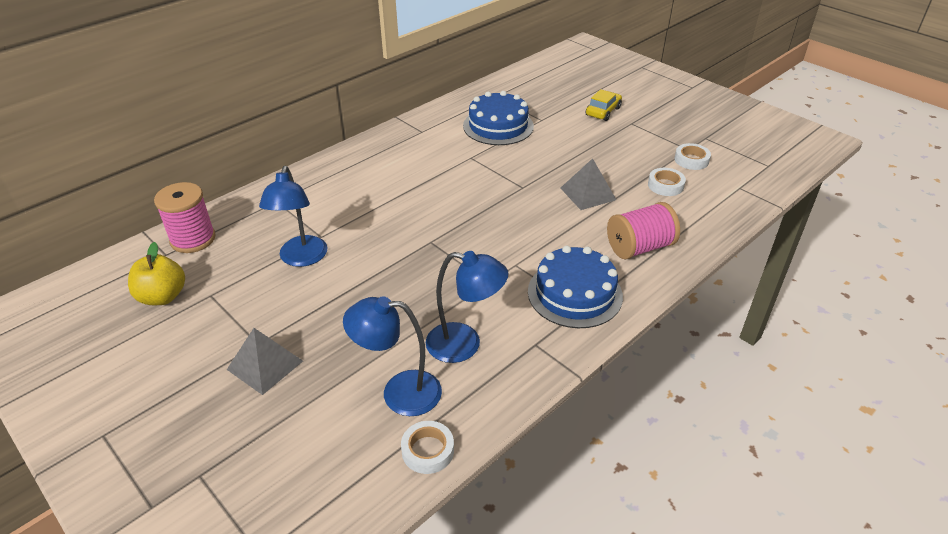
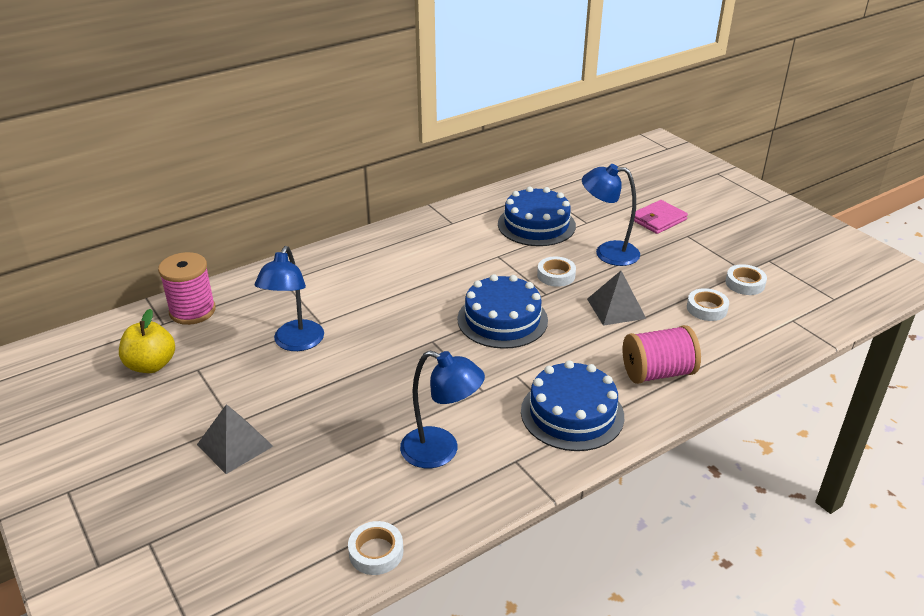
camera: 10 degrees right, 5 degrees down
blue lamp [343,296,442,416] -> blue lamp moved to [582,164,640,266]
yellow car [586,89,622,121] -> pink wallet [634,200,688,234]
none -> blue cake [457,274,548,349]
none -> white tape [537,257,576,287]

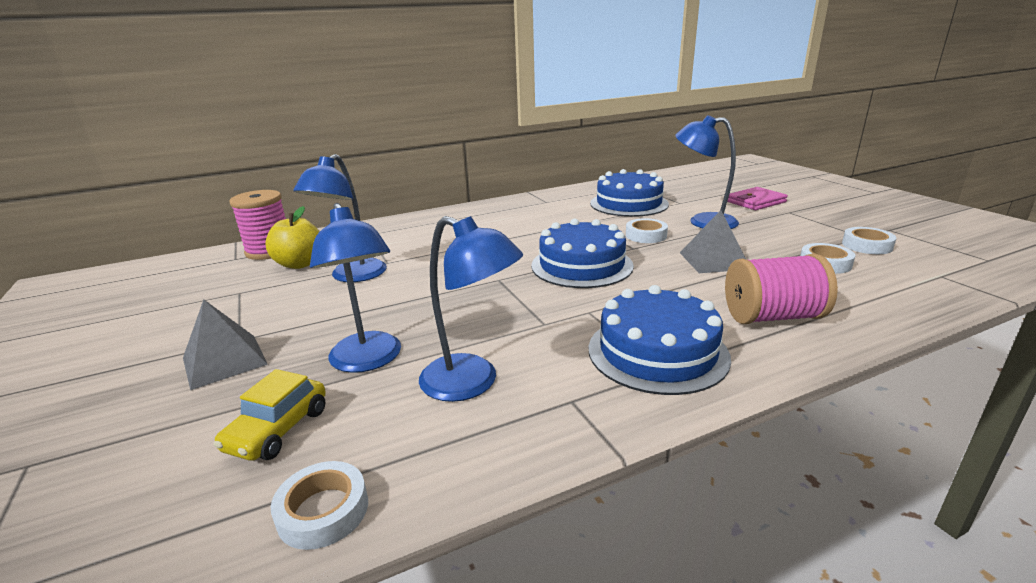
camera: 10 degrees right, 10 degrees down
yellow apple [119,309,175,373] -> yellow apple moved to [265,206,319,269]
none -> yellow car [214,369,326,461]
none -> blue lamp [310,203,401,373]

